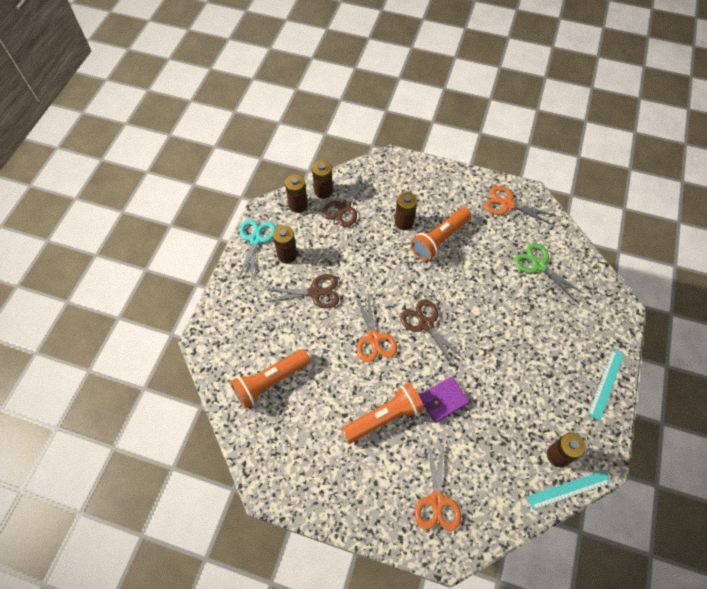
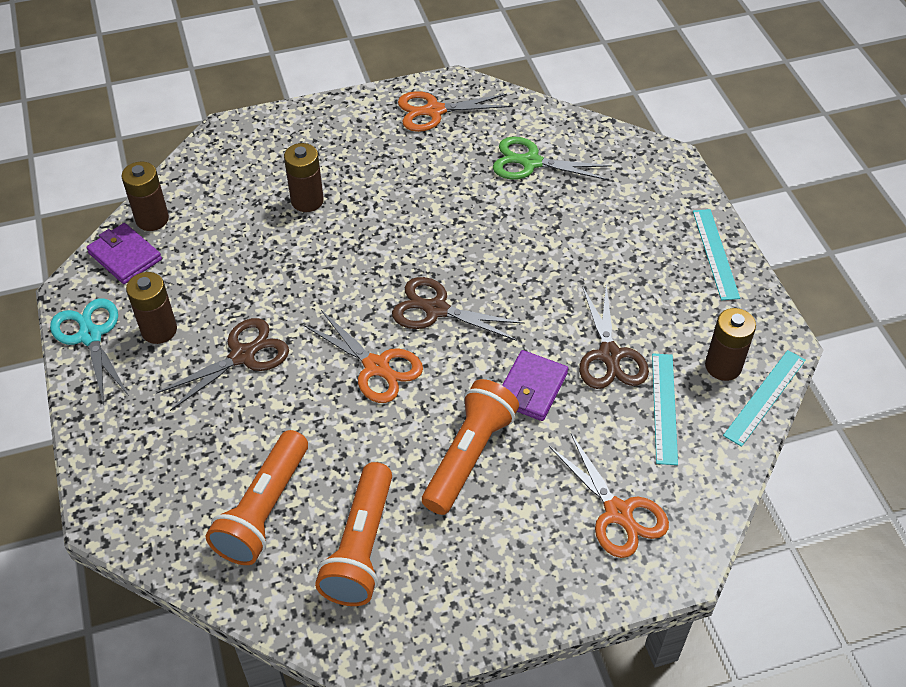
camera: 35 degrees left, 10 degrees down
brown battery [285,175,308,213] -> purple wallet [87,223,162,284]
brown scissors [322,172,373,227] -> brown scissors moved to [579,285,649,389]
orange flashlight [411,207,472,261] -> orange flashlight moved to [315,462,392,606]
none -> turquoise ruler [652,354,678,465]

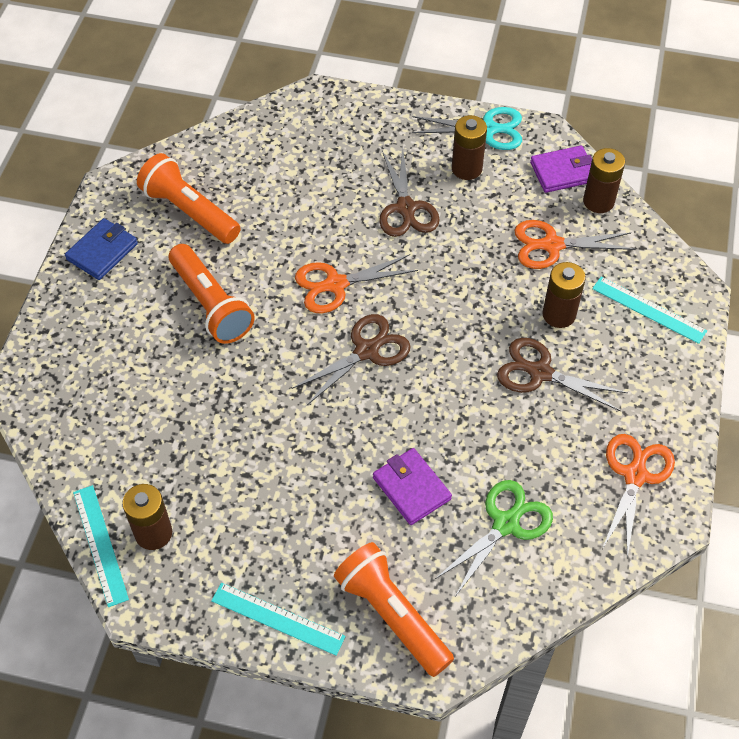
camera: 120 degrees right, 5 degrees up
orange flashlight [206,430,308,565] -> orange flashlight moved to [334,542,454,677]
purple wallet [502,350,568,421] -> purple wallet moved to [373,448,452,525]
orange scissors [549,434,669,558] -> orange scissors moved to [514,220,635,269]
brown scissors [579,285,649,389] -> brown scissors moved to [497,338,628,411]
turquoise ruler [652,354,678,465] -> turquoise ruler moved to [592,277,707,344]
none -> blue wallet [65,218,138,280]

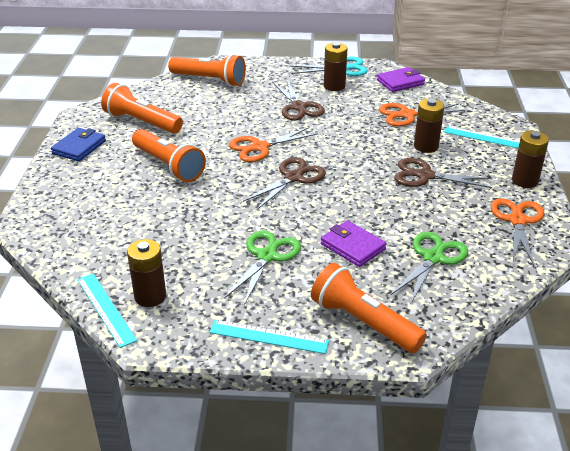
camera: 10 degrees left, 20 degrees down
brown battery [583,148,625,213] -> brown battery moved to [512,131,549,188]
none -> orange flashlight [168,54,246,86]
none -> green scissors [224,231,301,305]

